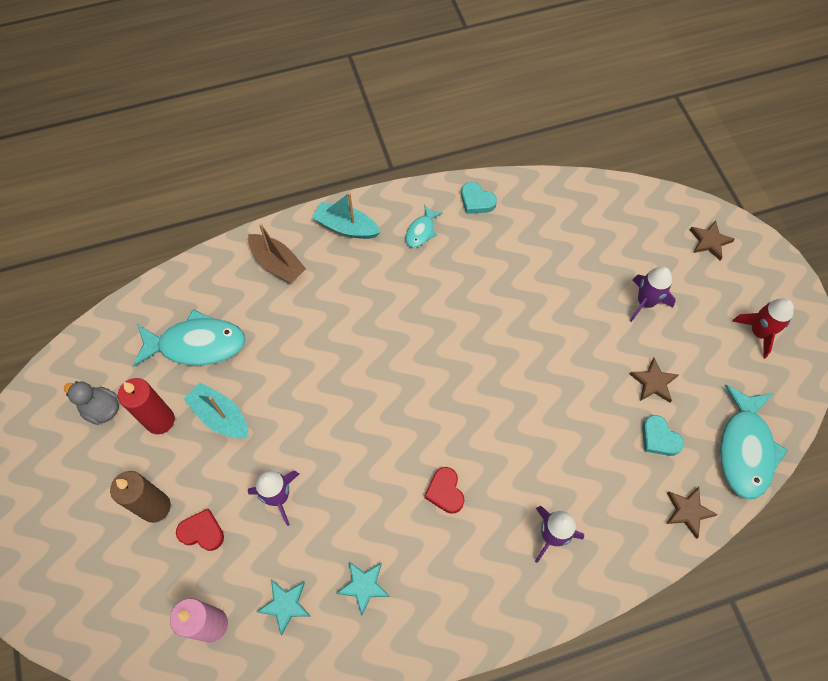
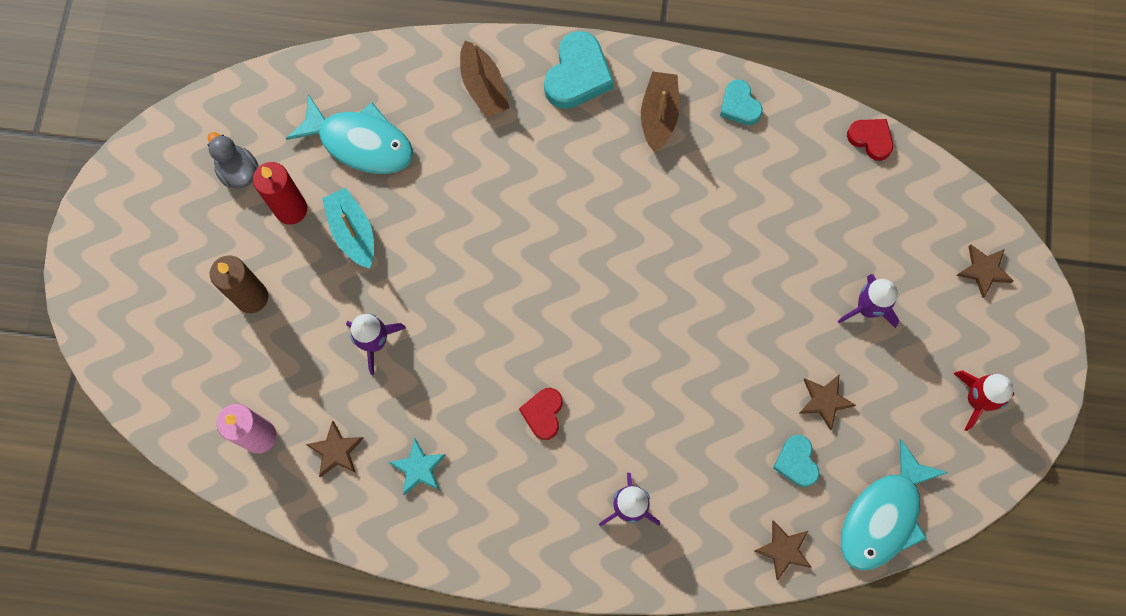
camera: 25 degrees right, 10 degrees up
red heart [176,509,224,551] -> red heart moved to [847,119,893,161]
turquoise star [257,580,311,635] -> brown star [306,420,364,477]
turquoise boat [312,192,381,239] -> turquoise heart [544,31,614,109]
turquoise fish [406,205,443,247] -> brown boat [641,71,679,153]

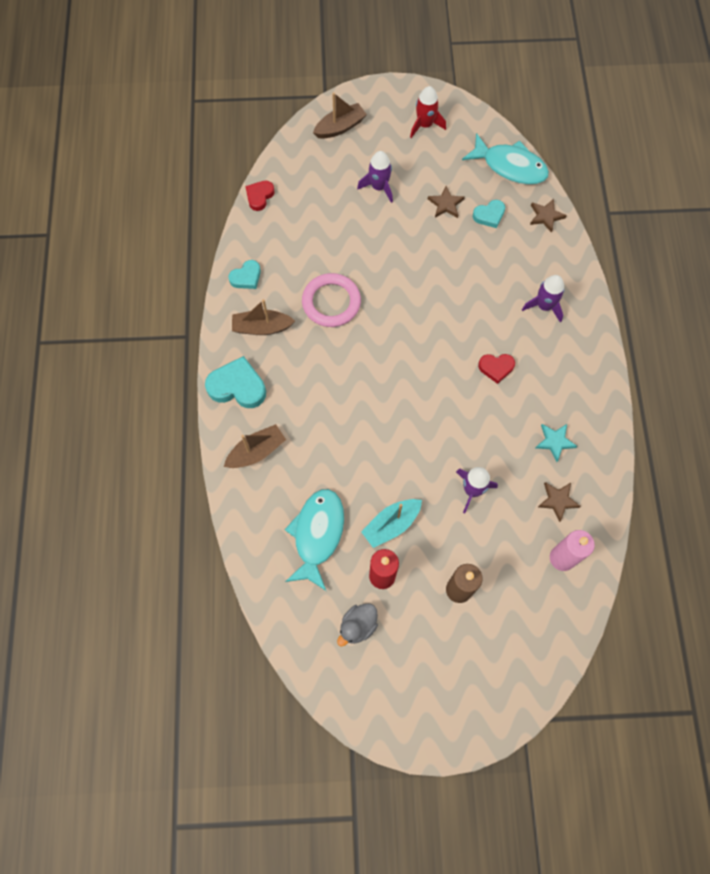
camera: 100 degrees left, 5 degrees down
brown star [956,244,1014,298] -> brown boat [313,92,367,139]
none -> pink ring [302,273,361,327]

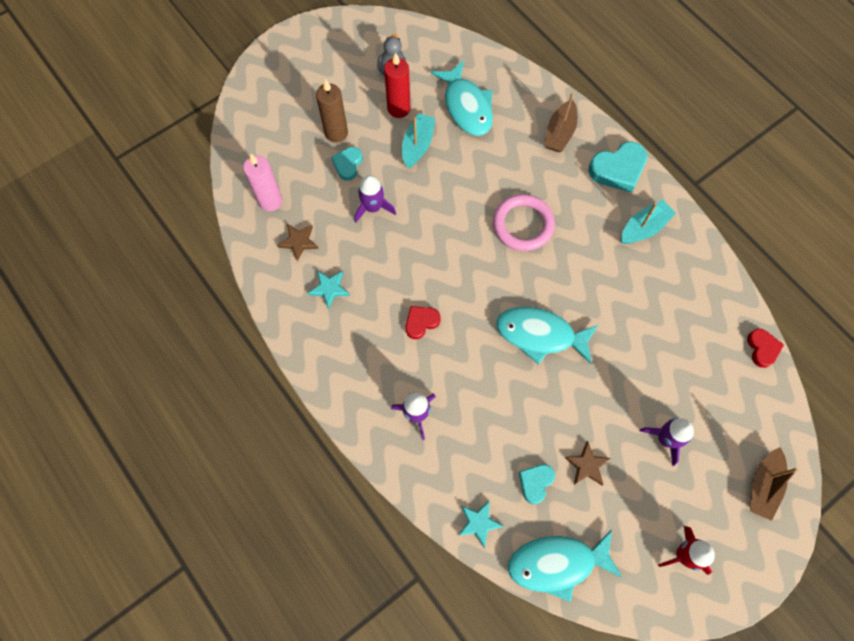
camera: 145 degrees right, 0 degrees up
turquoise heart [229,260,261,289] -> turquoise heart moved to [331,147,362,181]
brown boat [232,299,295,335] -> turquoise boat [621,200,676,244]
pink ring [302,273,361,327] -> pink ring moved to [493,194,555,251]
brown star [530,199,567,233] -> turquoise star [459,501,503,548]
none -> turquoise fish [496,307,598,365]

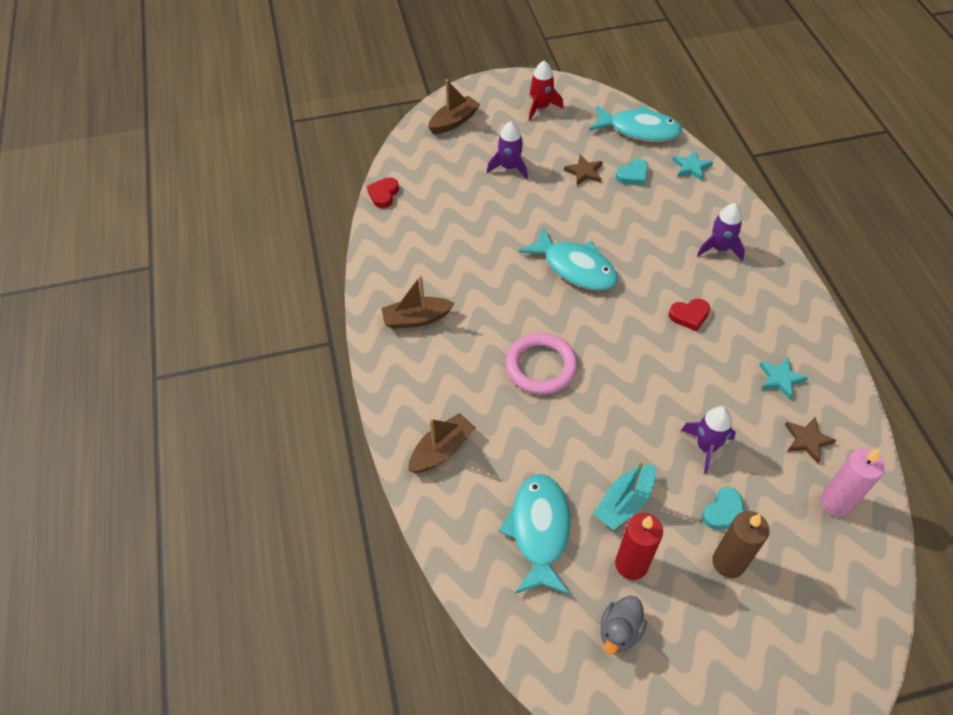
camera: 155 degrees left, 15 degrees down
turquoise heart [589,142,648,193] -> none
turquoise boat [621,200,676,244] -> brown boat [381,275,454,329]

